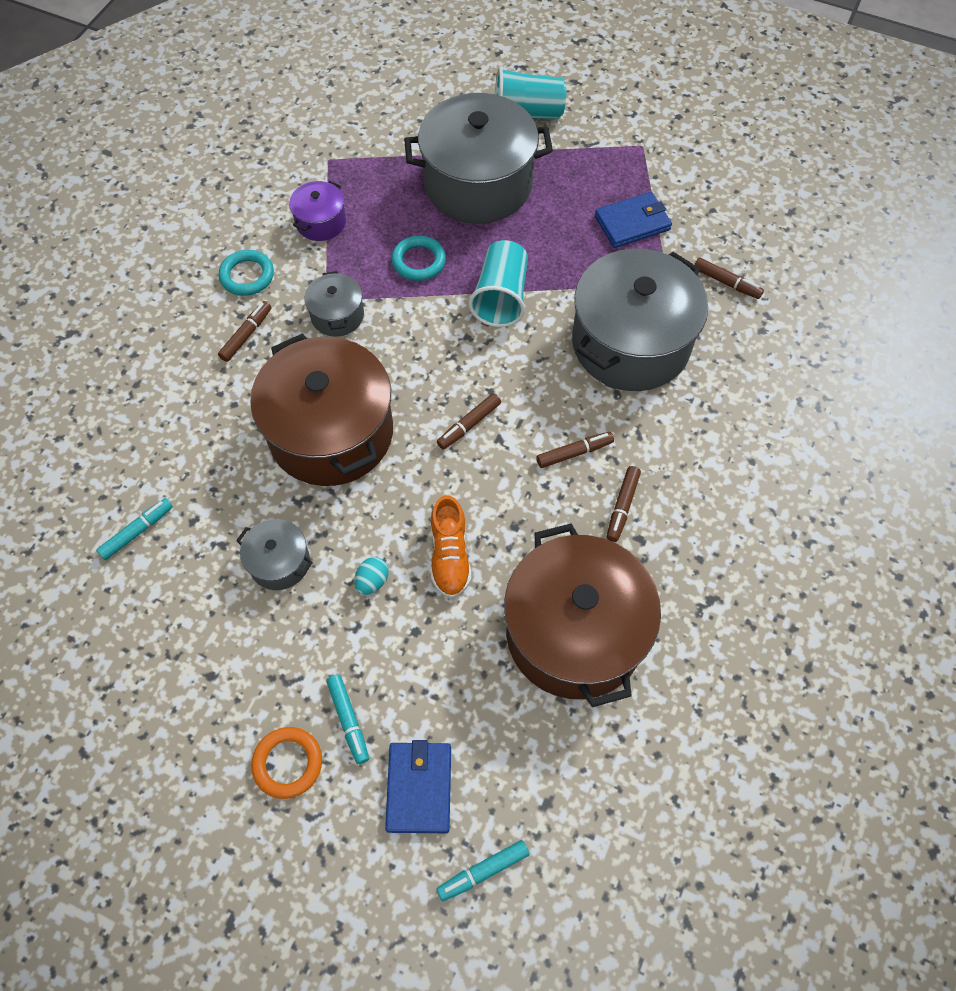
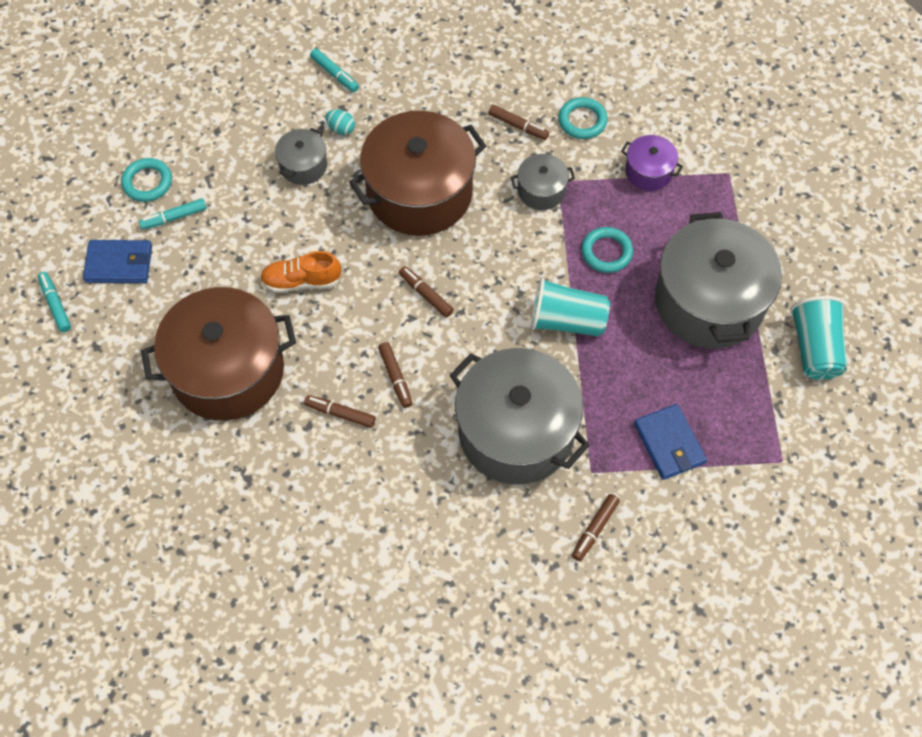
camera: 90 degrees right, 0 degrees up
orange ring [251,727,322,799] -> turquoise ring [121,158,172,202]
turquoise egg [354,557,389,595] -> turquoise egg moved to [326,110,355,135]

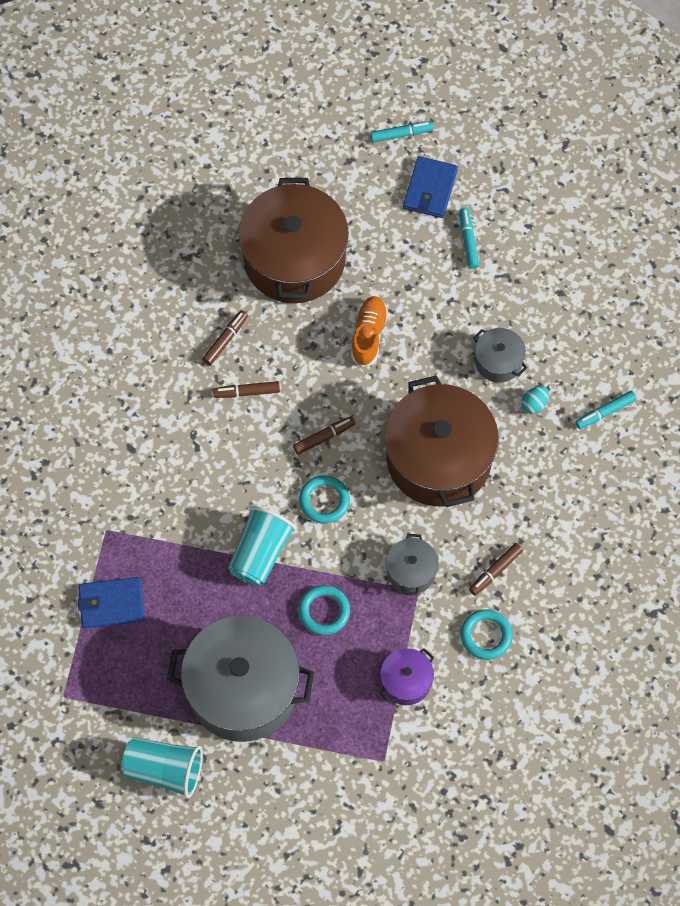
camera: 105 degrees right, 5 degrees up
turquoise ring [121,158,172,202] -> turquoise ring moved to [299,475,350,524]
grey pot [450,348,590,485] -> none
brown marker [572,494,620,561] -> none

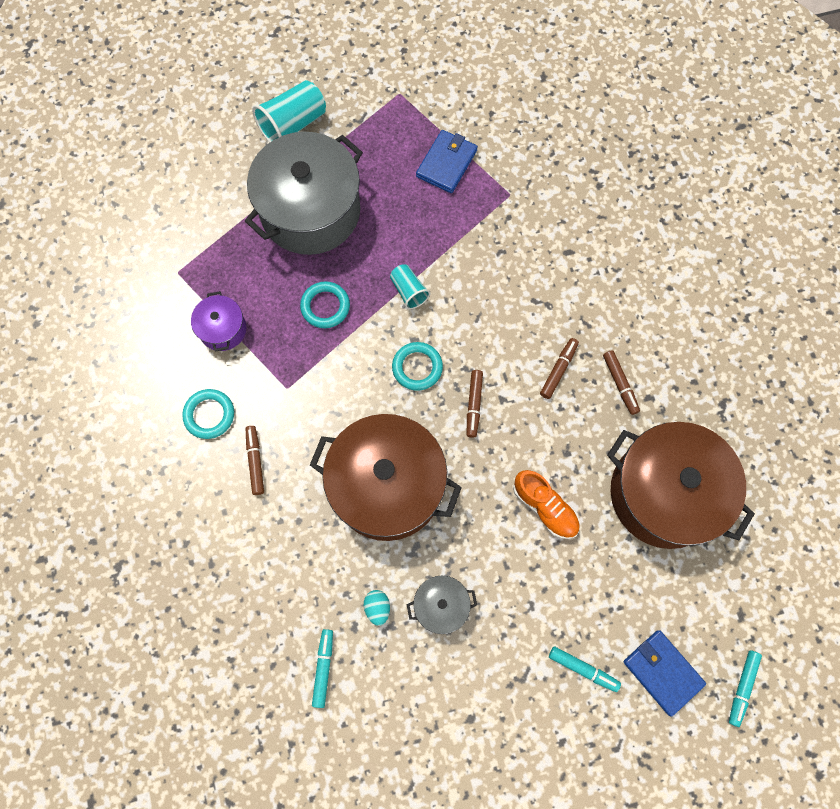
camera: 125 degrees right, 5 degrees up
turquoise cup [228,506,296,586] -> turquoise cup [390,264,430,309], size x0.59
grey pot [386,534,439,595] -> none

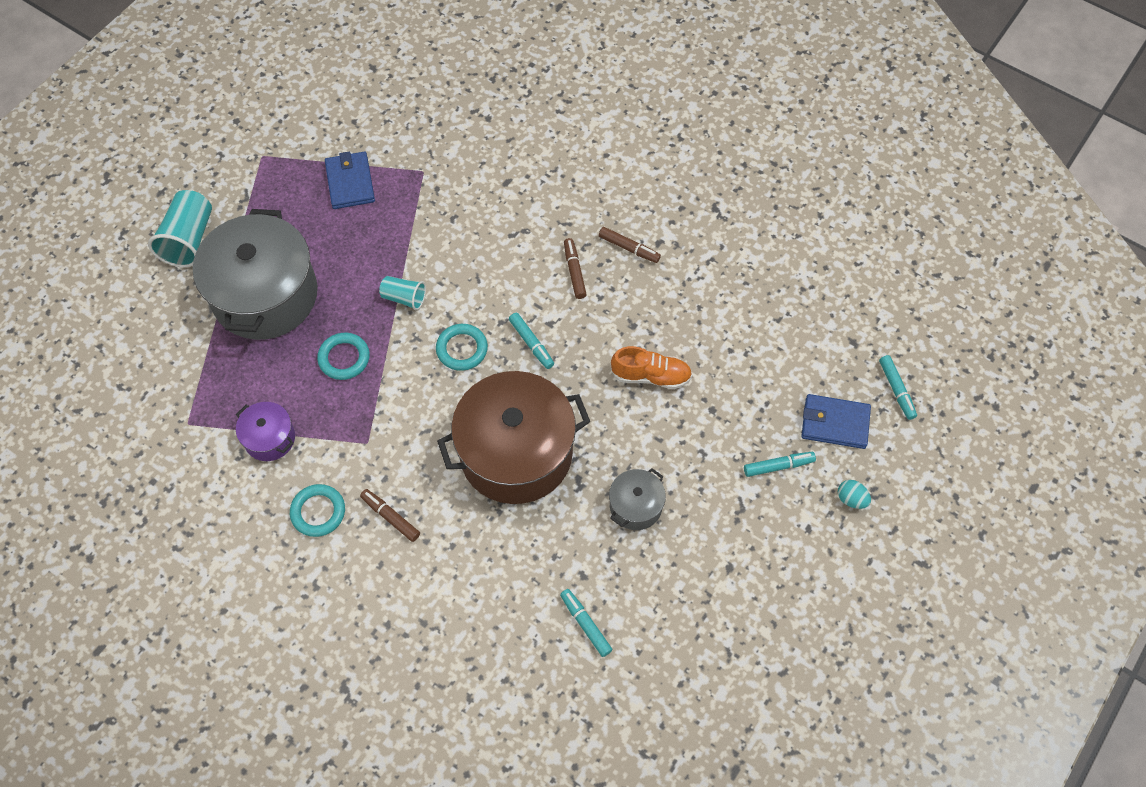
camera: 40 degrees left, 10 degrees down
turquoise egg [364,590,390,626] -> turquoise egg moved to [838,480,871,509]
brown marker [467,370,483,438] -> turquoise marker [509,313,554,369]
brown pot [607,422,755,549] -> none

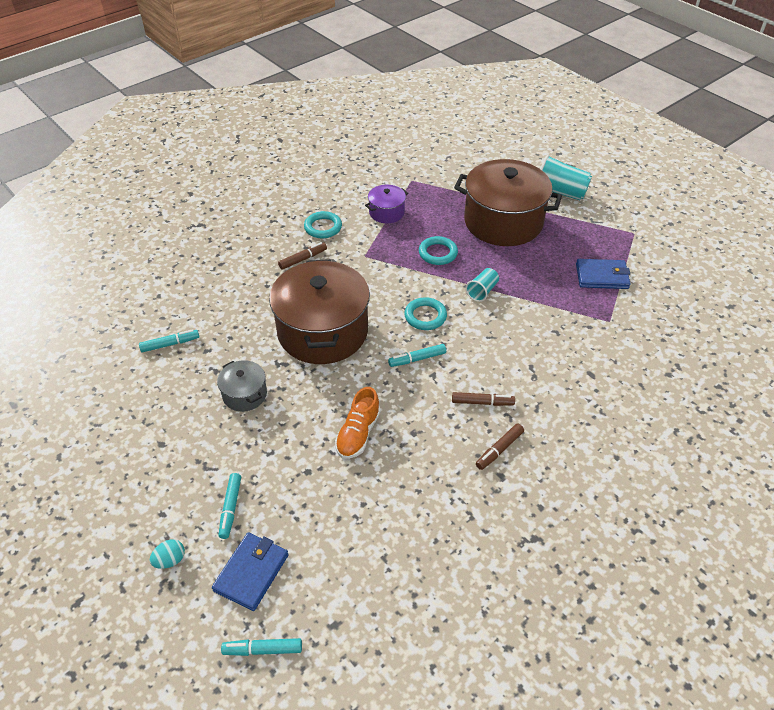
camera: 105 degrees right, 15 degrees down
grey pot [193,209,318,340] -> brown pot [454,159,562,246]

